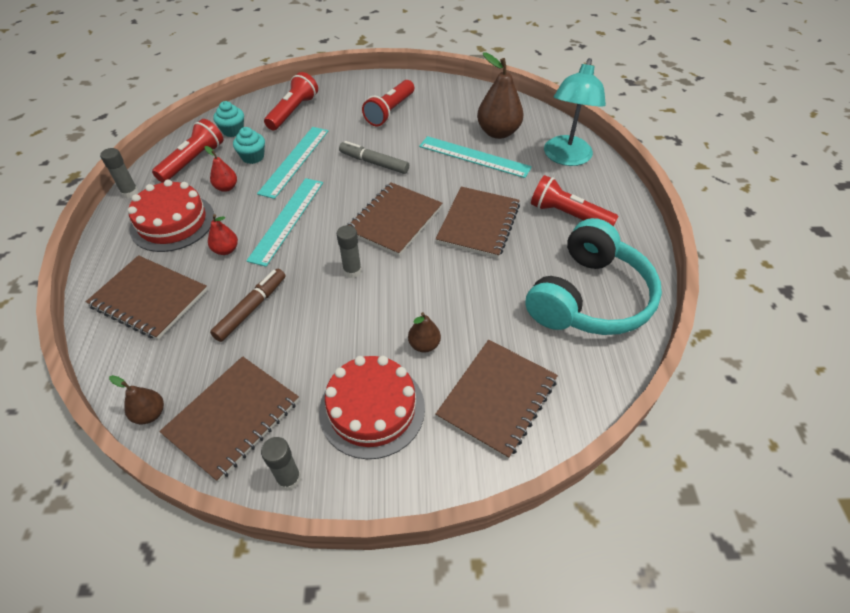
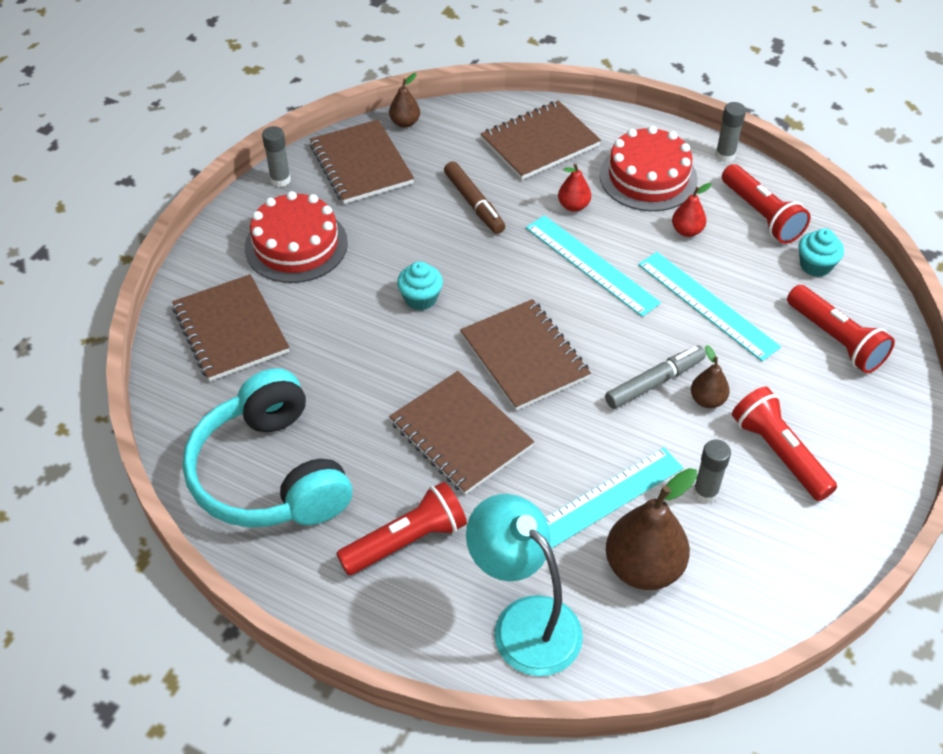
camera: 120 degrees right, 0 degrees up
turquoise cupcake [233,127,265,164] -> turquoise cupcake moved to [397,261,443,310]
grey glue stick [337,225,362,278] -> grey glue stick moved to [693,439,731,504]
brown pear [408,312,441,353] -> brown pear moved to [691,345,730,408]

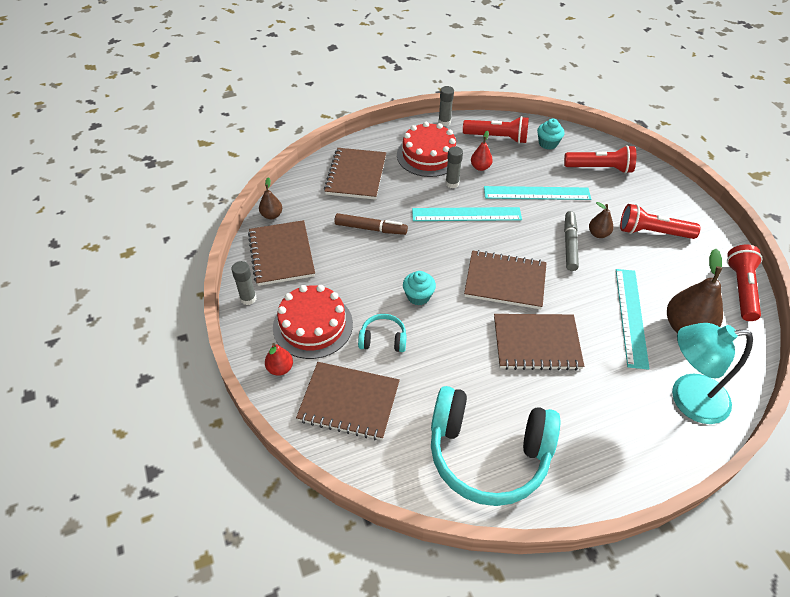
camera: 50 degrees left, 0 degrees up
brown notebook [310,120,414,204] -> brown notebook turned 60 degrees clockwise [248,220,315,286]
red flashlight [336,482,467,575] -> red flashlight moved to [727,244,763,321]
red pear [558,164,591,212] -> red pear moved to [265,343,293,376]
grey glue stick [693,439,731,504] -> grey glue stick moved to [445,146,463,188]
none -> turquoise headphones [358,314,407,352]

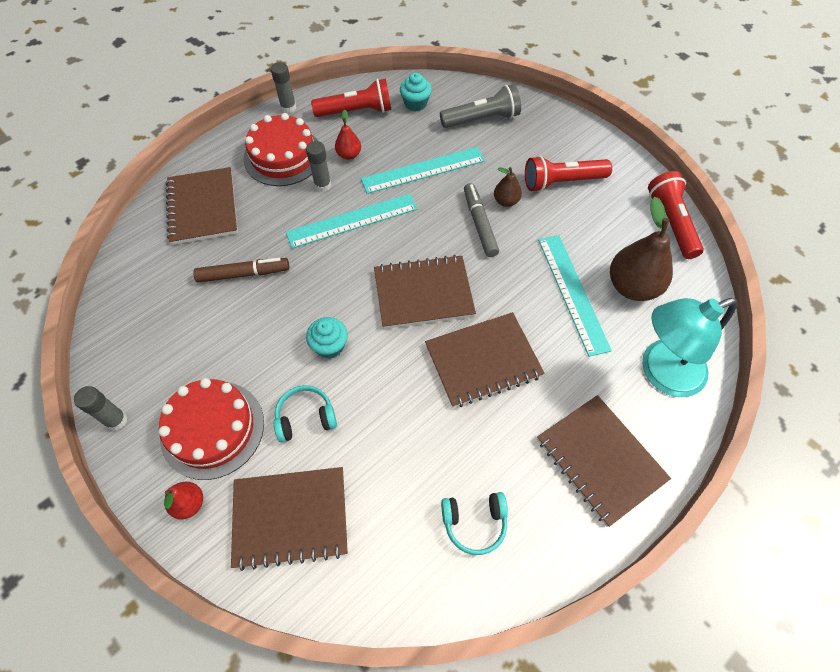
camera: 20 degrees left, 10 degrees up
brown notebook [248,220,315,286] -> brown notebook moved to [537,395,671,527]
brown pear [259,177,282,219] -> none
turquoise headphones [431,386,561,506] -> turquoise headphones [441,492,508,555], size x0.43
red flashlight [564,145,636,174] -> grey flashlight [440,84,521,128]

